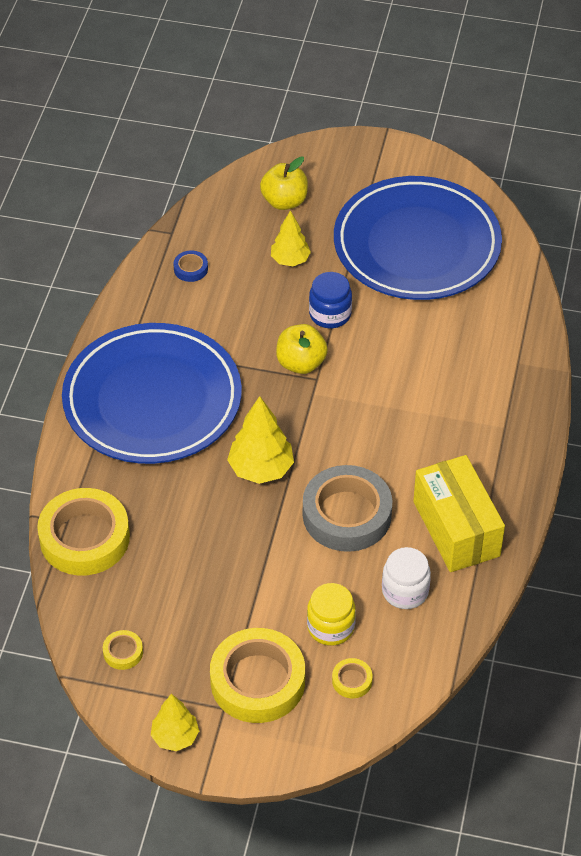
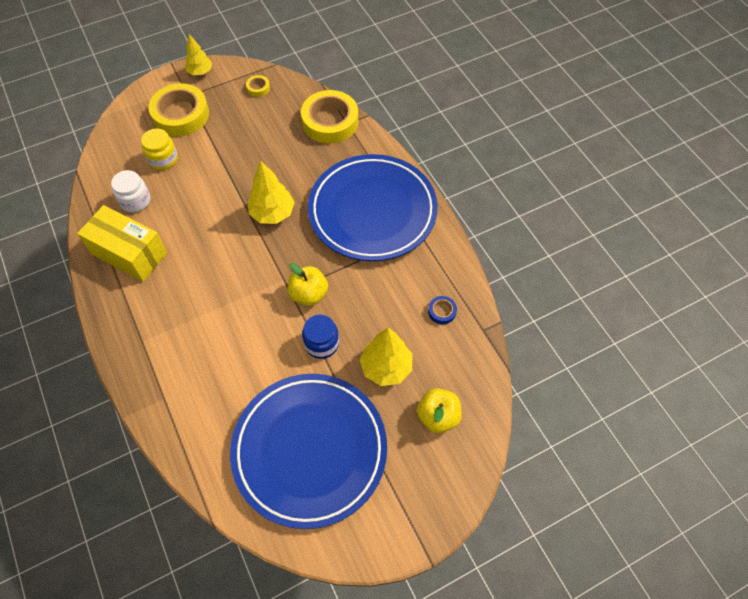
camera: 140 degrees right, 10 degrees up
yellow tree [271,210,311,266] -> yellow tree [360,328,412,386], size x1.51
grey tape [303,465,392,552] -> none
yellow tape [332,658,372,698] -> none

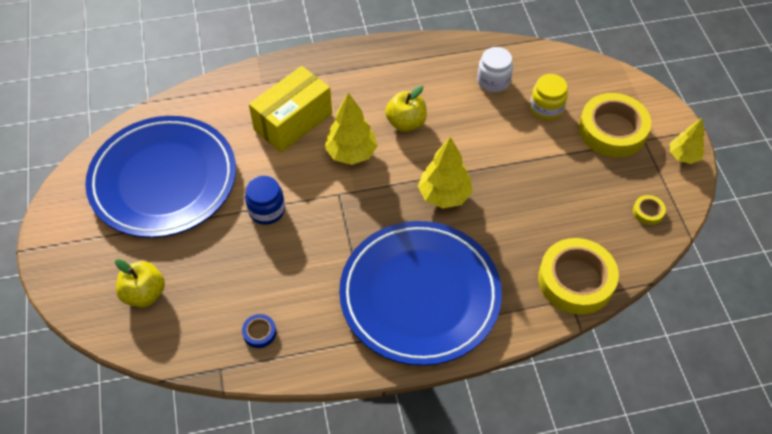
camera: 105 degrees right, 5 degrees down
yellow box [77,205,167,282] -> yellow box moved to [249,66,332,152]
yellow apple [288,263,328,306] -> yellow apple moved to [385,86,427,132]
yellow tree [360,328,412,386] -> yellow tree moved to [325,93,378,165]

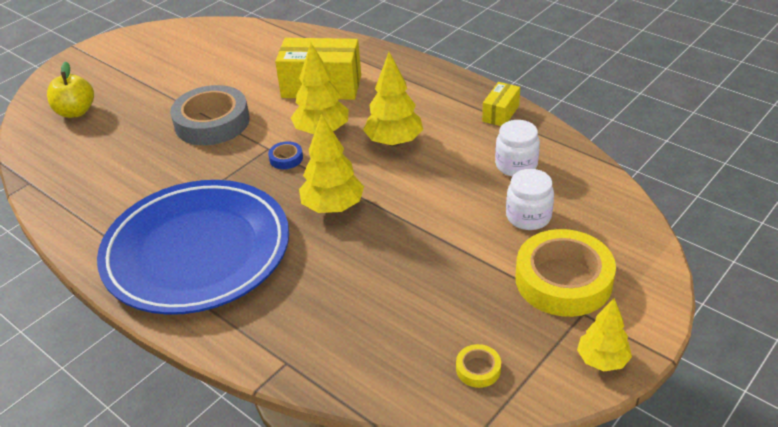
camera: 55 degrees right, 15 degrees down
blue plate [85,116,236,238] -> none
blue tape [242,314,276,348] -> blue tape moved to [268,141,303,169]
blue jar [245,176,285,225] -> grey tape [170,85,250,145]
yellow apple [385,86,427,132] -> yellow tree [363,52,423,147]
yellow jar [530,74,568,120] -> white jar [506,169,554,230]
yellow tape [538,238,619,315] -> none
none -> yellow box [482,82,520,126]

